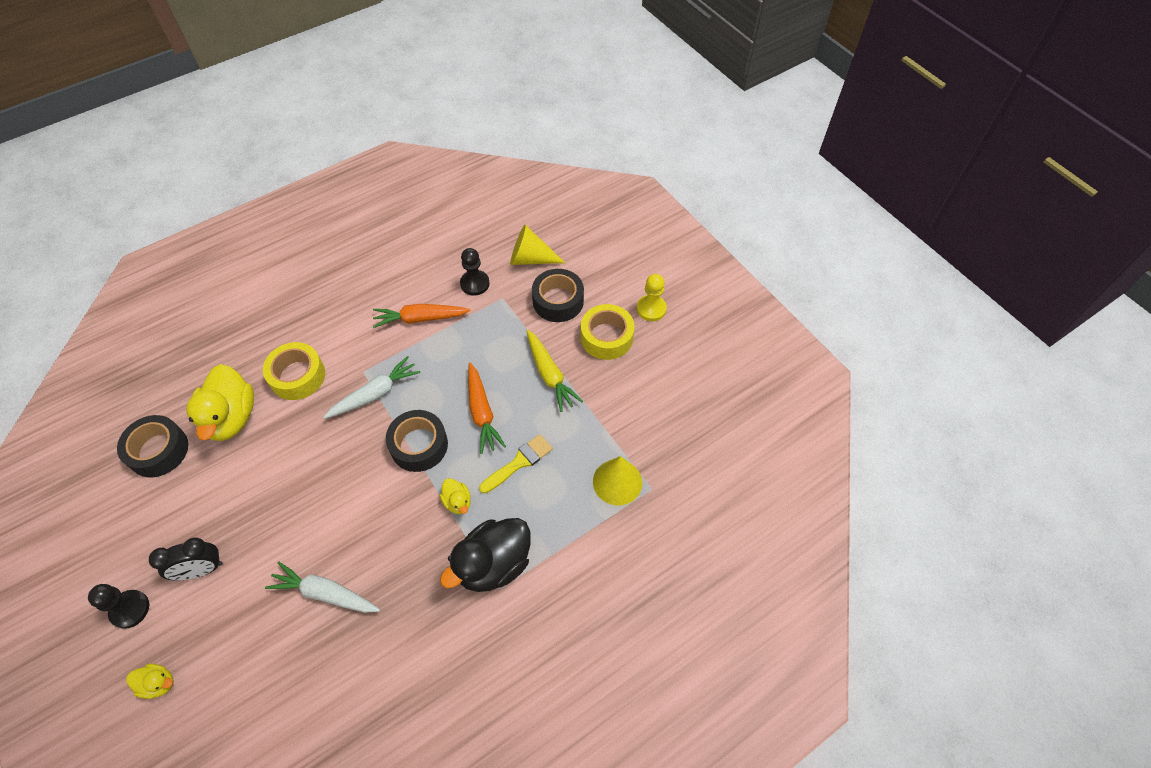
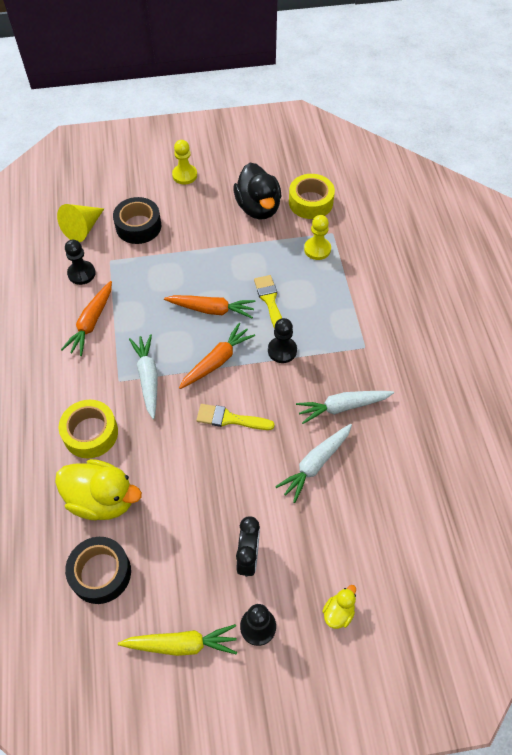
camera: 65 degrees left, 0 degrees up
black tape [386,410,448,472] -> orange carrot [179,323,255,389]
yellow duck [440,478,471,514] -> black pawn [268,318,297,363]
black duck [440,518,531,592] -> black duck moved to [233,163,281,220]
yellow carrot [527,330,583,412] -> yellow carrot moved to [118,624,237,656]
yellow tape [581,304,635,360] -> yellow tape moved to [289,174,335,219]
yellow cone [593,456,642,505] -> yellow pawn [304,215,331,260]
none -> yellow brush [196,404,274,430]
none -> white carrot [296,391,394,424]

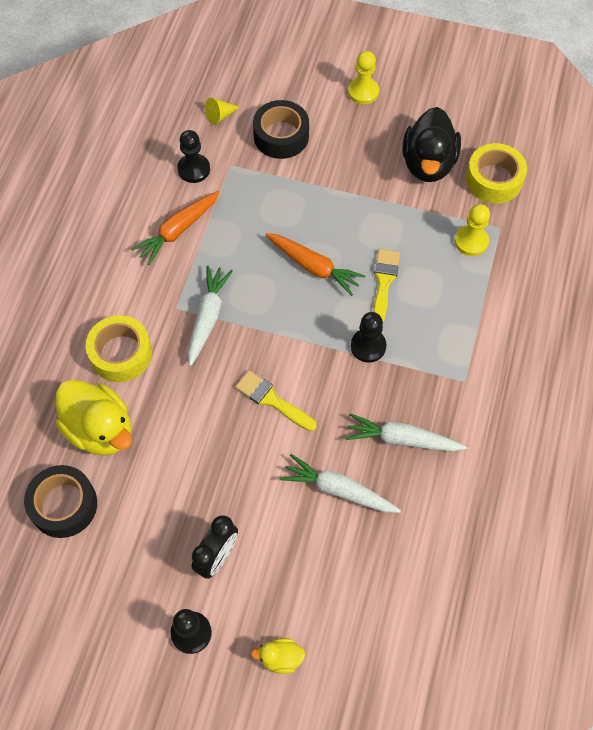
camera: 25 degrees right, 5 degrees up
yellow cone [57,204,104,242] -> yellow cone [205,97,239,125], size x0.58
yellow carrot [118,624,237,656] -> none
orange carrot [179,323,255,389] -> none
white carrot [275,424,352,503] -> white carrot turned 45 degrees clockwise [280,454,401,513]
yellow duck [322,585,356,629] -> yellow duck turned 150 degrees counterclockwise [251,638,305,674]

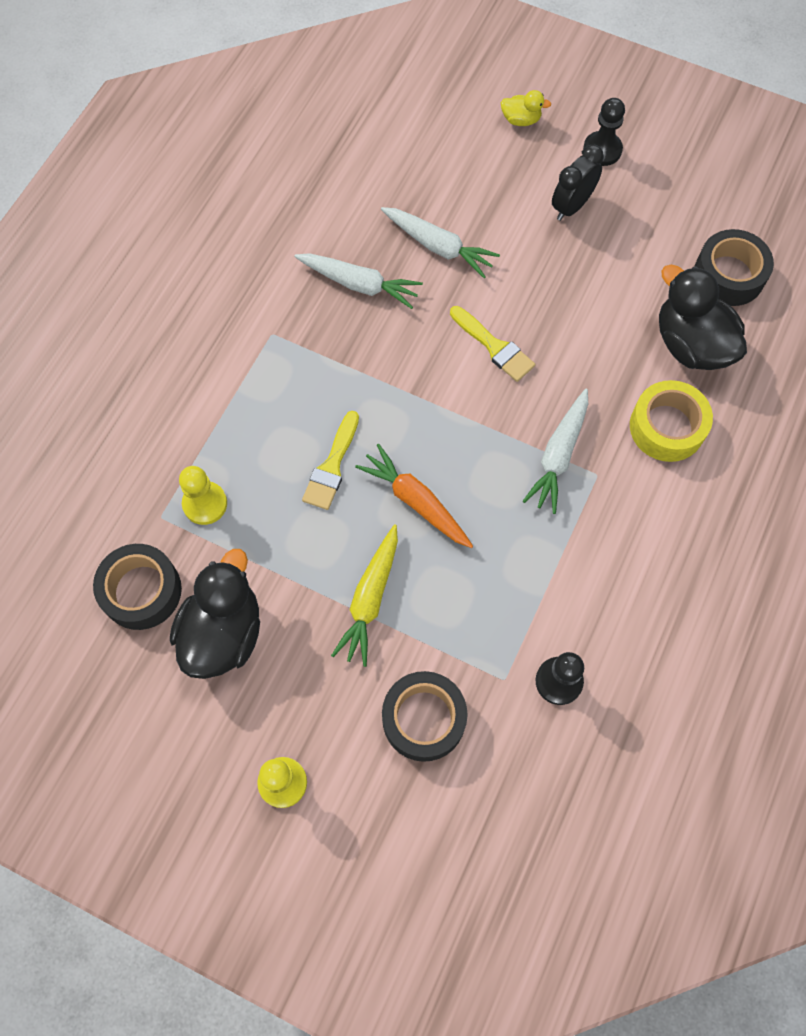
camera: 170 degrees left, 5 degrees up
yellow duck [56,380,132,456] -> black duck [659,265,747,370]
orange carrot [131,191,220,265] -> none
yellow cone [205,97,239,125] -> none
black pawn [351,312,386,363] -> none
yellow tape [466,143,527,204] -> black tape [93,544,182,630]
none -> yellow carrot [331,525,398,667]

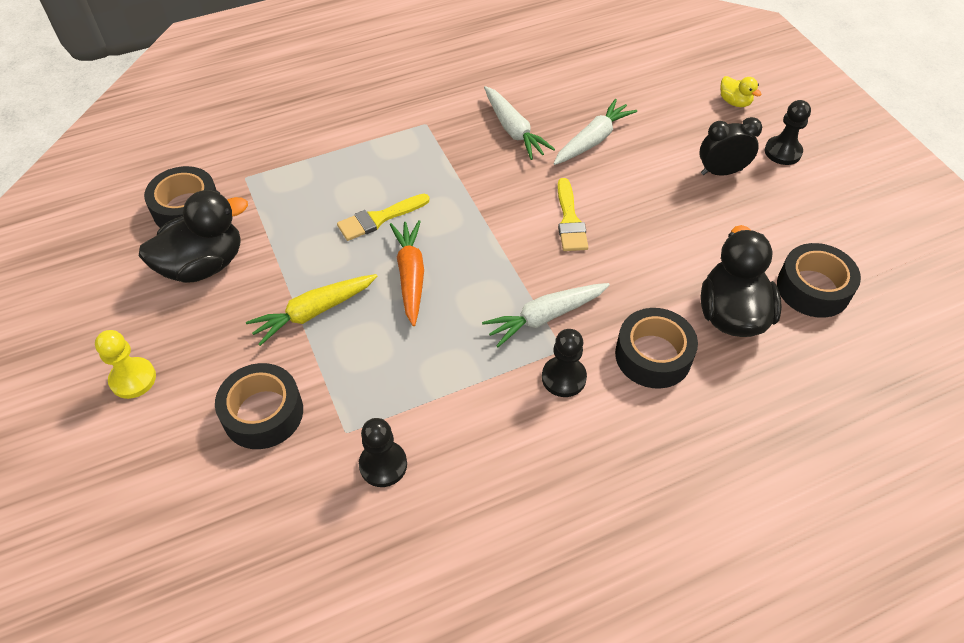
camera: 40 degrees right, 15 degrees down
yellow pawn [179,466,227,525] -> none
white carrot [381,207,500,278] -> white carrot turned 120 degrees counterclockwise [553,99,637,165]
yellow tape [630,380,713,462] -> black tape [615,308,698,388]
none -> black pawn [542,329,587,397]

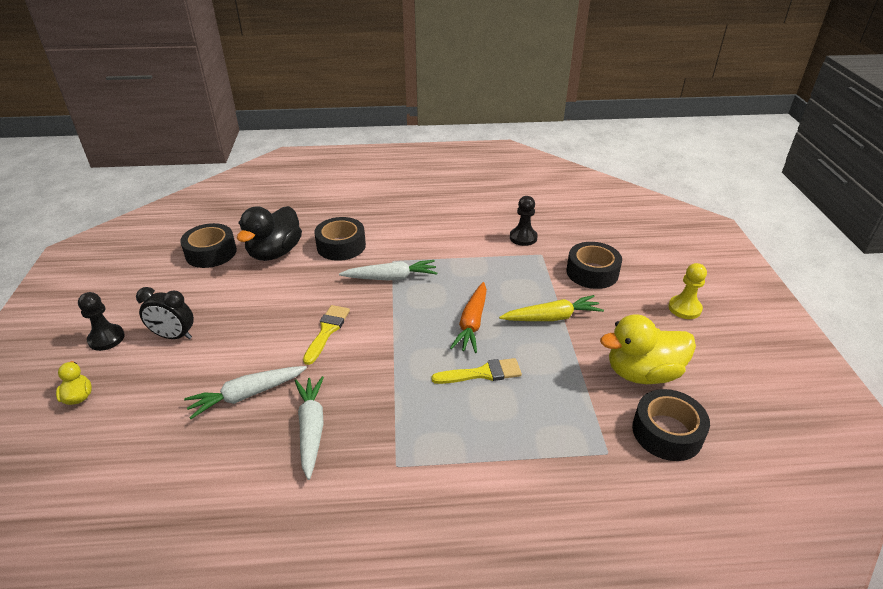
camera: 160 degrees left, 15 degrees down
black duck [139,190,248,283] -> yellow duck [600,314,696,384]
black pawn [542,329,587,397] -> none

